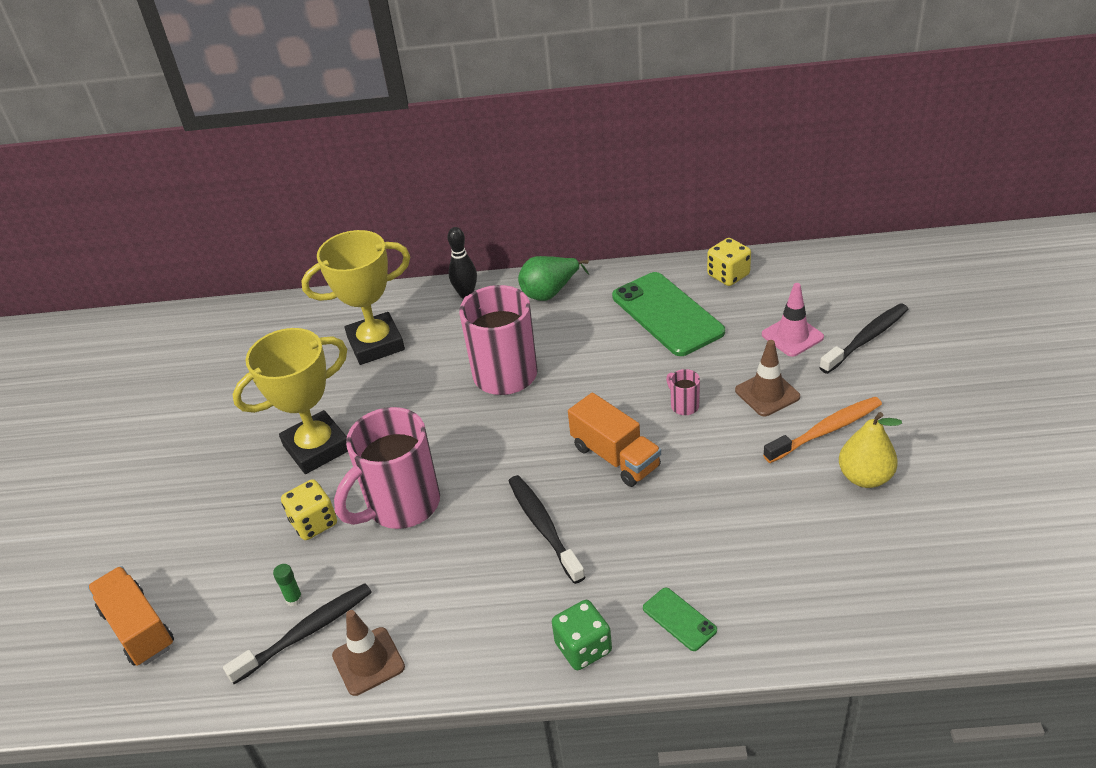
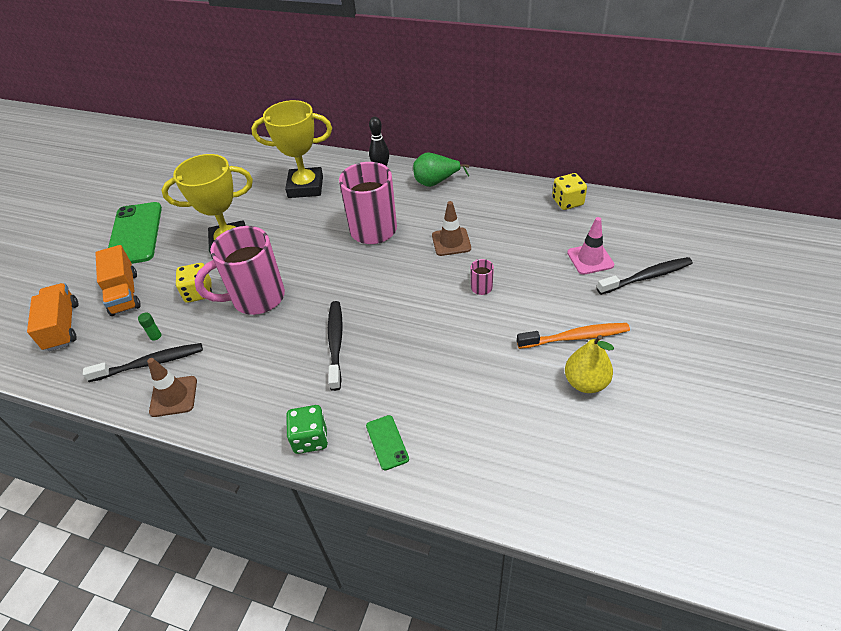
camera: 20 degrees right, 5 degrees up
orange truck [568,393,661,487] -> orange truck moved to [95,245,141,316]
green phone [612,272,725,356] -> green phone moved to [108,202,162,264]
brown traffic cone [735,340,800,416] -> brown traffic cone moved to [432,201,471,256]

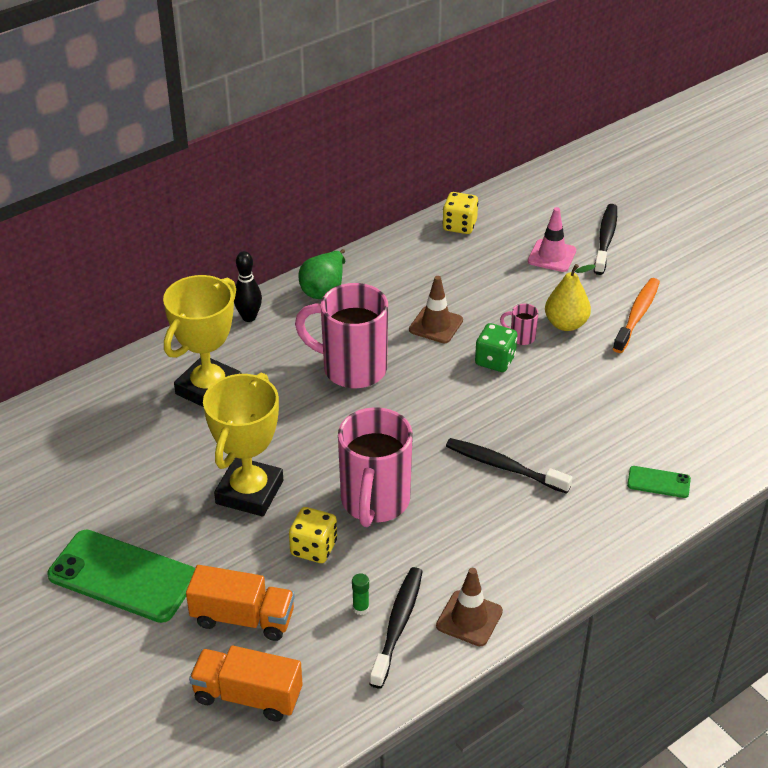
camera: 60 degrees left, 5 degrees down
green dice [286,405,328,454] -> green dice moved to [475,323,518,372]
yellow pear [565,335,614,393] -> yellow pear moved to [545,264,595,331]

